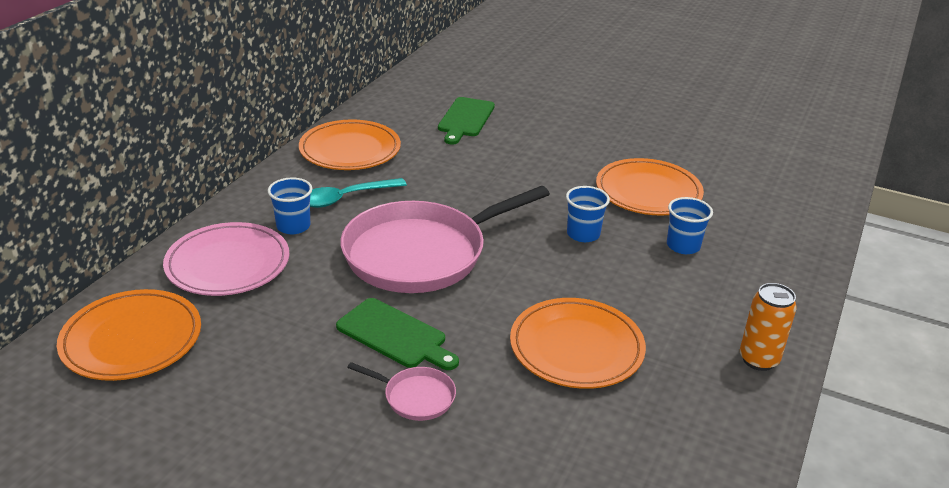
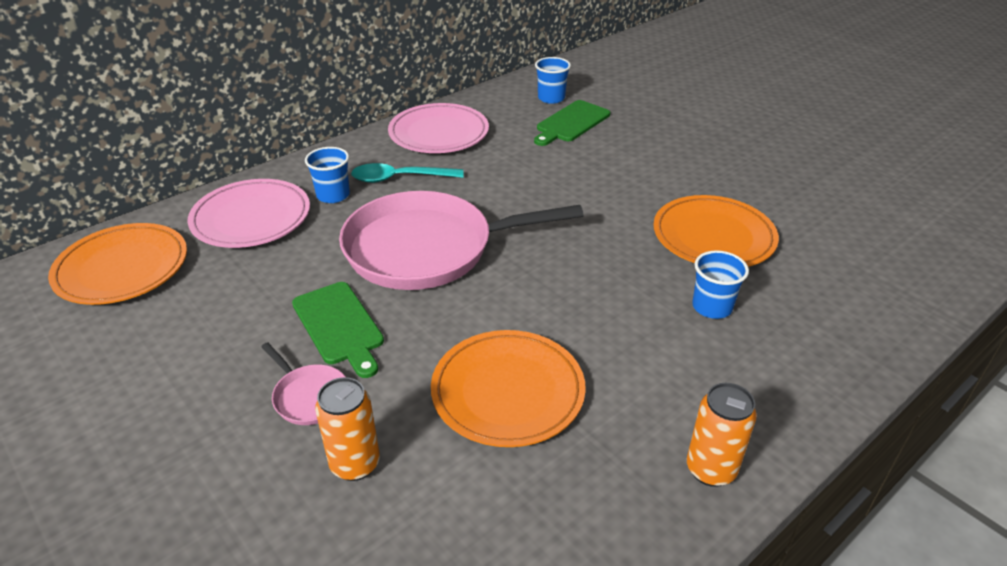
camera: 25 degrees right, 5 degrees up
orange plate [299,120,401,170] -> pink plate [388,103,489,153]
blue cup [566,186,610,242] -> blue cup moved to [535,57,571,104]
none -> orange can [315,377,380,481]

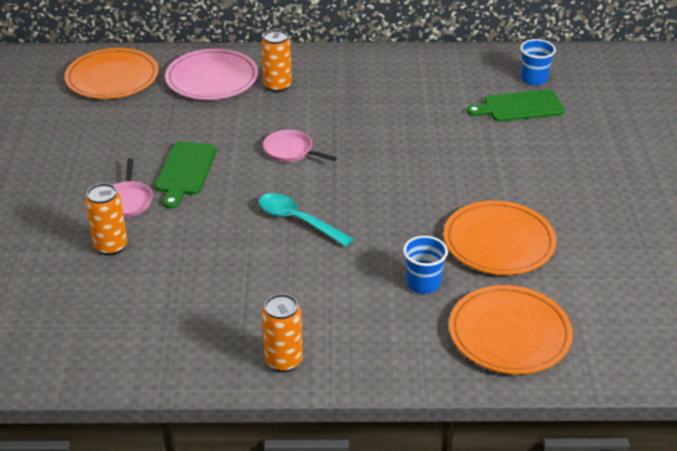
camera: 40 degrees right, 0 degrees up
blue cup [305,147,350,203] -> orange can [261,30,292,92]
pink pan [339,191,584,290] -> pink pan [263,130,337,162], size x0.41
turquoise spoon [351,163,464,183] -> turquoise spoon moved to [259,193,354,247]
pink plate [388,103,489,153] -> none
orange plate [431,330,586,447] -> orange plate moved to [449,285,573,374]

